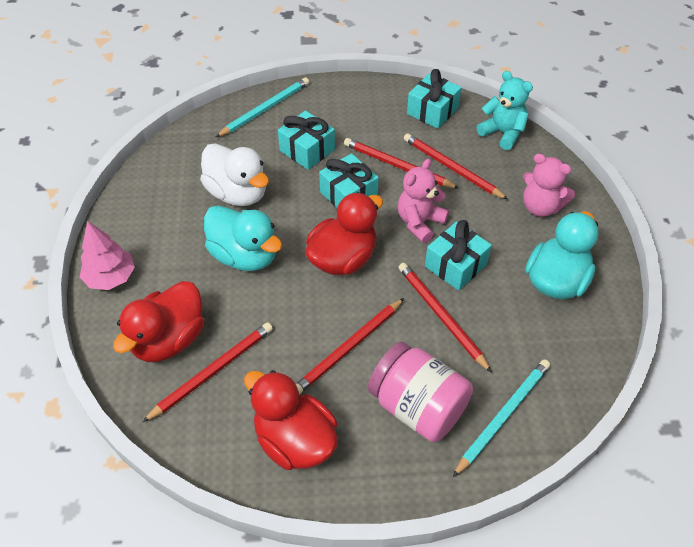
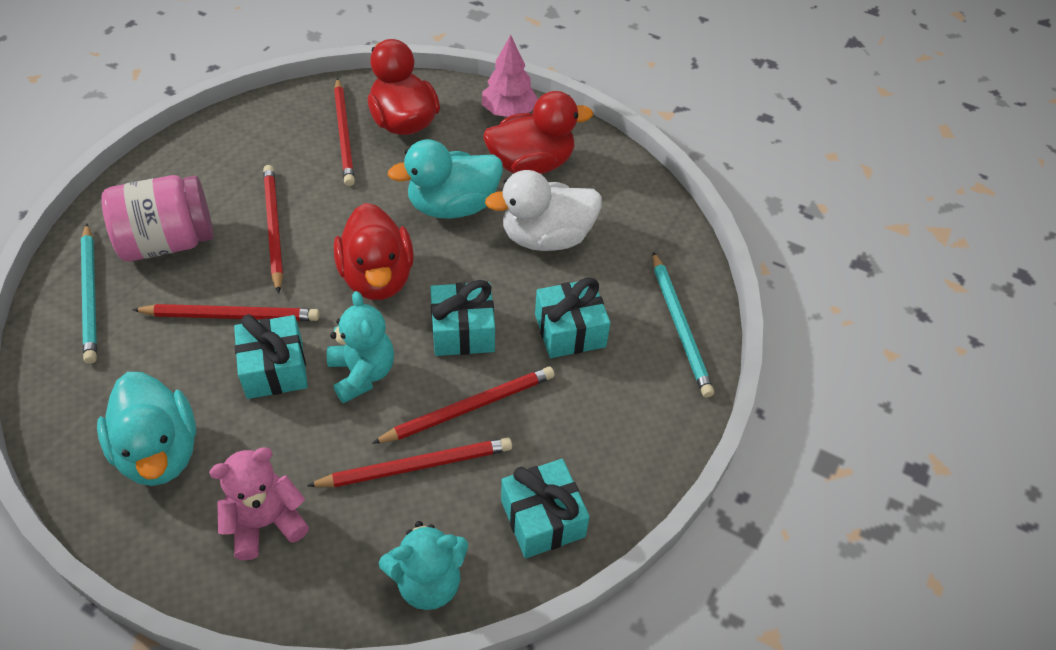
camera: 120 degrees right, 0 degrees up
red duck [244,370,338,470] -> red duck moved to [483,91,593,174]
pink teddy bear [398,159,449,243] -> turquoise teddy bear [327,291,394,404]

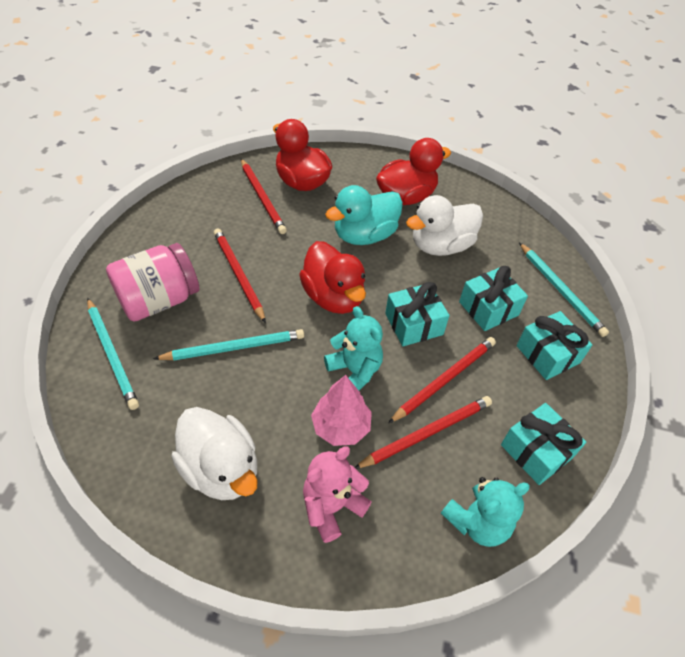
camera: 15 degrees left, 0 degrees up
turquoise duck [97,372,196,486] -> white duck [171,407,258,500]
red pencil [132,304,320,321] -> turquoise pencil [153,329,304,360]
turquoise gift [234,314,308,399] -> turquoise gift moved to [516,311,592,380]
pink tree [482,35,538,117] -> pink tree moved to [311,375,372,446]

